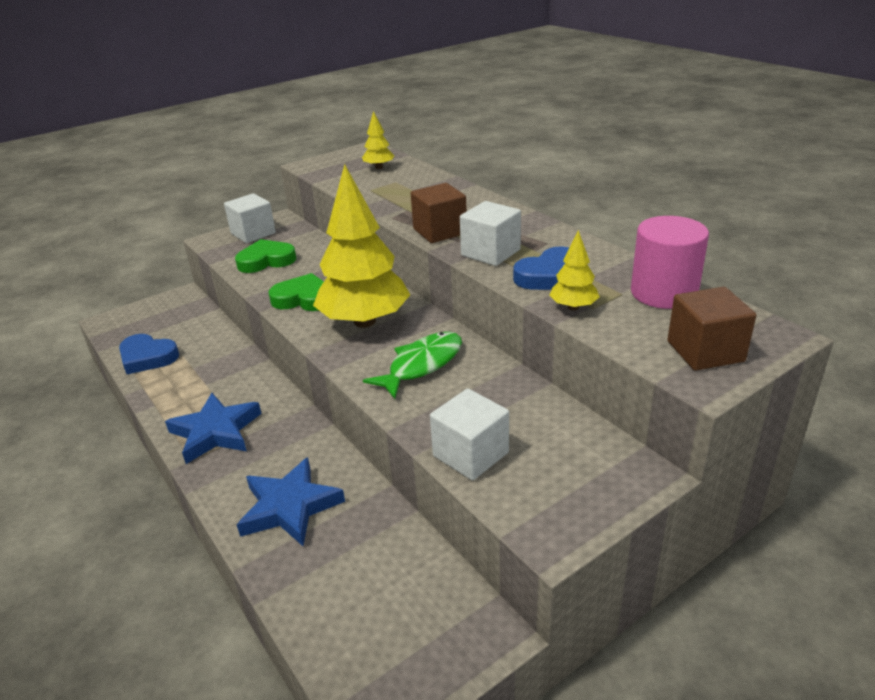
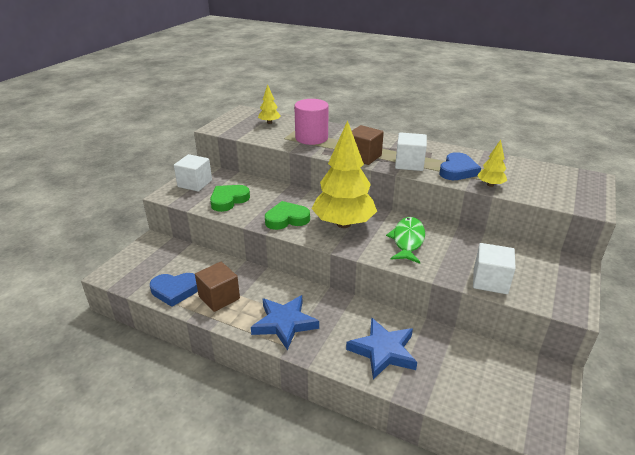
camera: 30 degrees left, 0 degrees up
pink cylinder [631,216,709,309] -> pink cylinder moved to [294,99,329,145]
brown cube [667,287,756,371] -> brown cube moved to [195,262,240,312]

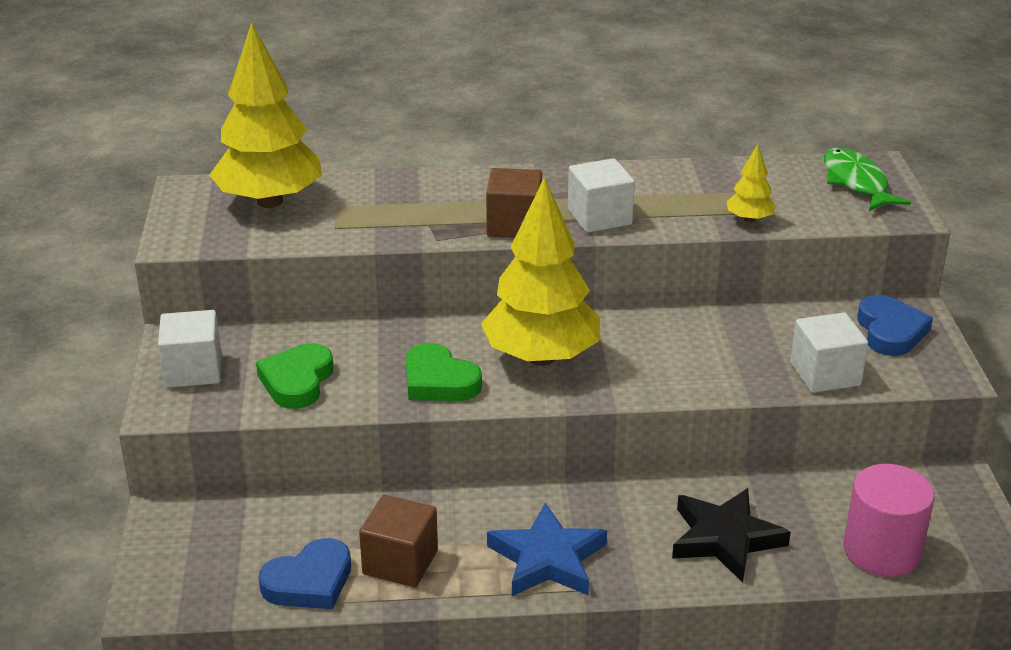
camera: 30 degrees left, 0 degrees up
yellow tree [258,84,281,124] -> yellow tree [209,22,322,208], size x2.29
green heart [265,201,310,230] -> green heart turned 90 degrees counterclockwise [406,343,482,401]
pink cylinder [294,99,329,145] -> pink cylinder moved to [843,464,934,577]
blue star [346,318,417,379] -> black star [672,488,791,582]
green fish [386,217,425,264] -> green fish moved to [824,148,911,211]
blue heart [439,152,481,180] -> blue heart moved to [857,295,933,356]

